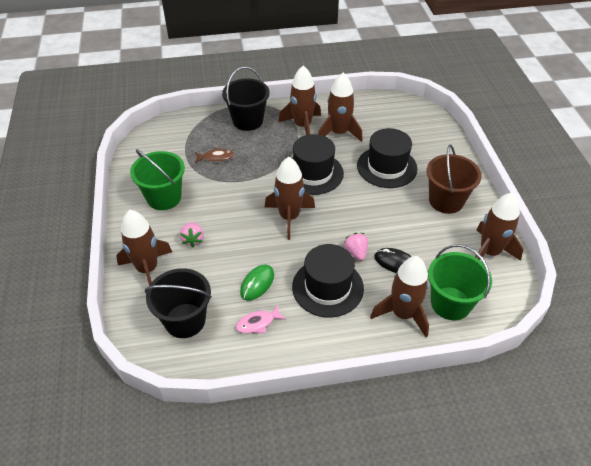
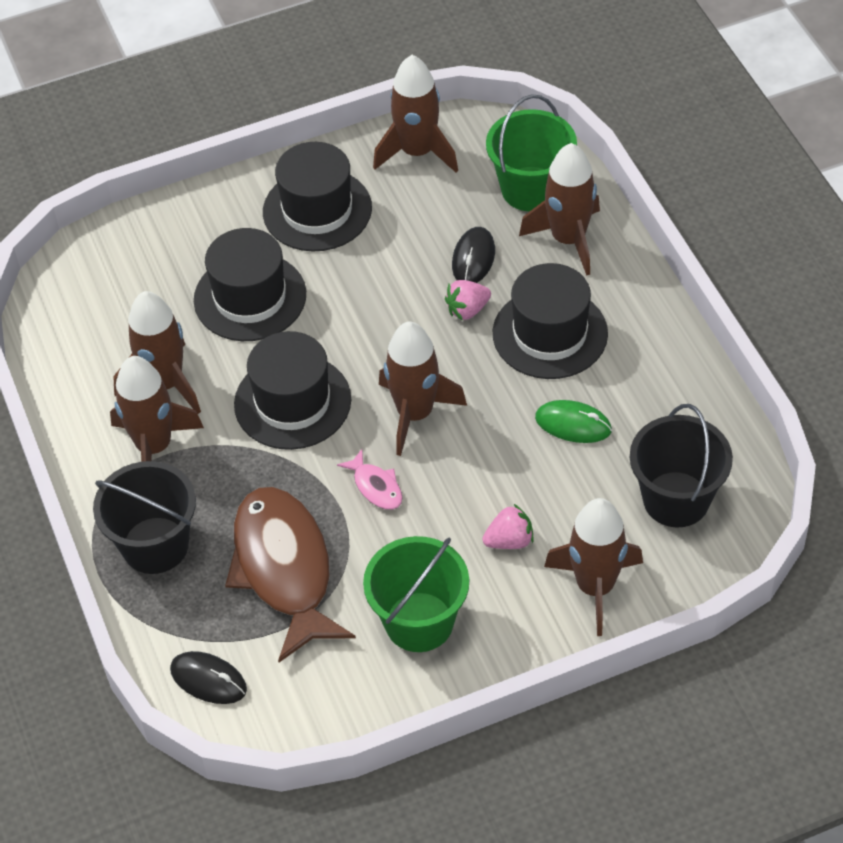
camera: 100 degrees left, 5 degrees up
brown fish [195,148,234,163] -> brown fish [225,487,356,662], size x2.41
pink fish [236,305,286,333] -> pink fish moved to [337,449,402,510]
brown bucket [427,145,482,214] -> black hat [263,142,372,251]
none -> black mouse [170,651,247,704]

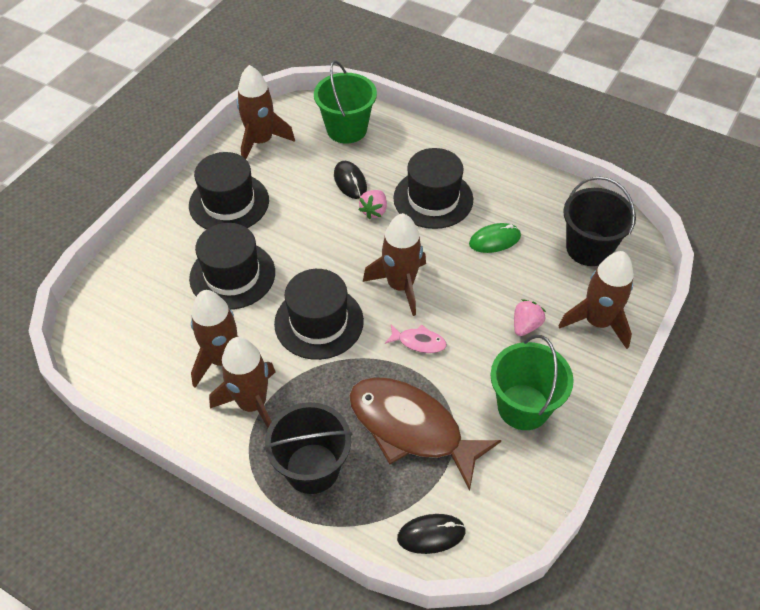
camera: 40 degrees left, 0 degrees up
brown rocket [519,143,600,276] -> none

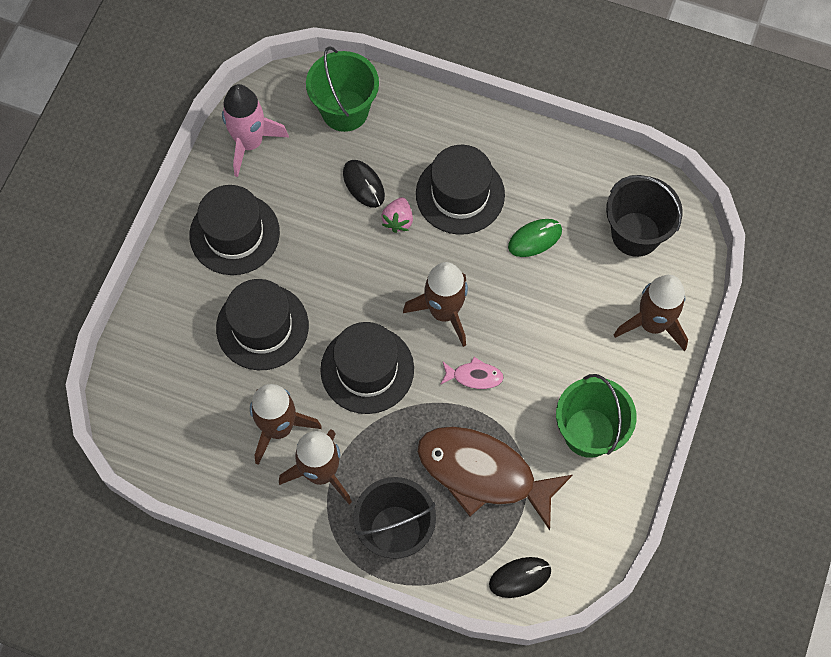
camera: 10 degrees left, 15 degrees up
brown rocket [237,65,295,159] -> pink rocket [222,84,289,177]
pink strawberry [514,299,546,336] -> none

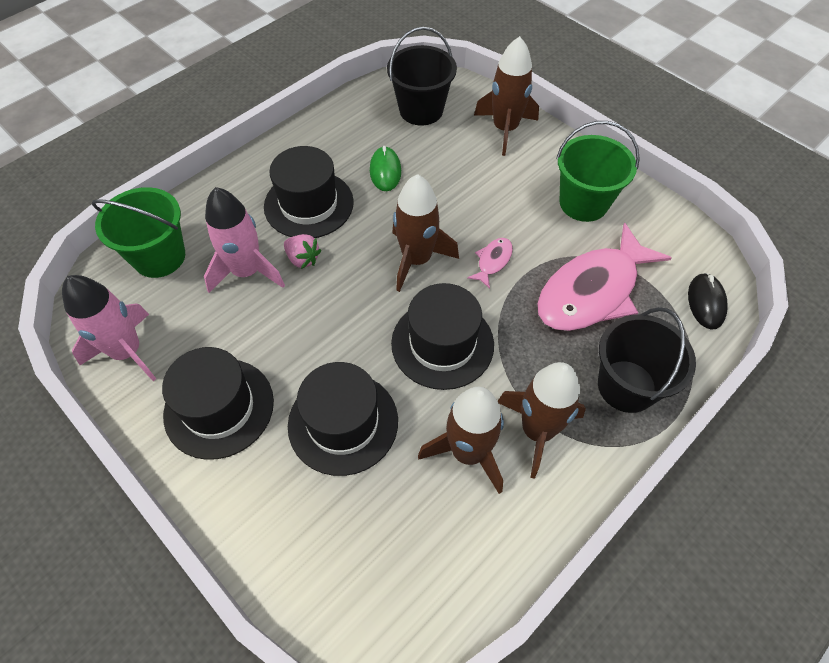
camera: 65 degrees left, 10 degrees down
black mouse [343,160,385,208] -> pink rocket [204,187,285,293]
brown fish [417,426,573,530] -> pink fish [537,223,672,331]

